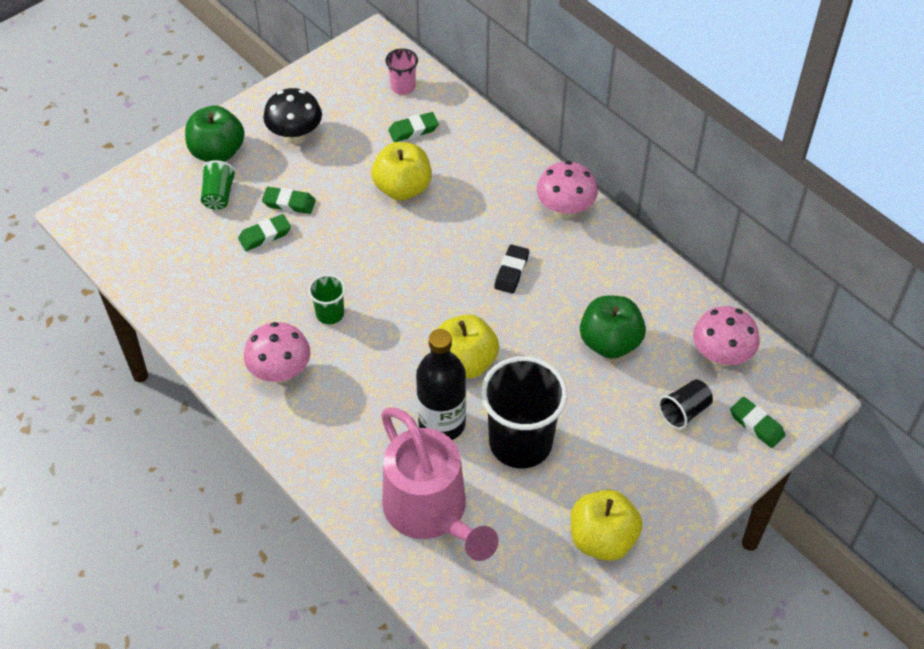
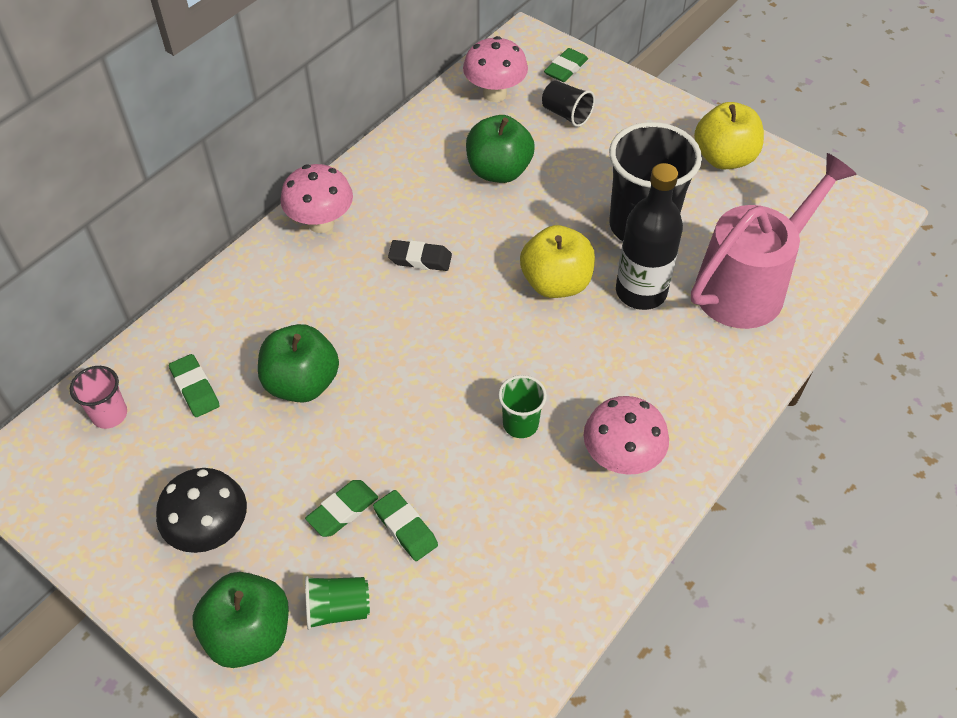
camera: 100 degrees left, 0 degrees up
green eraser [262,187,316,214] -> green eraser turned 45 degrees clockwise [305,480,378,537]
yellow apple [371,142,432,200] -> green apple [258,324,339,403]

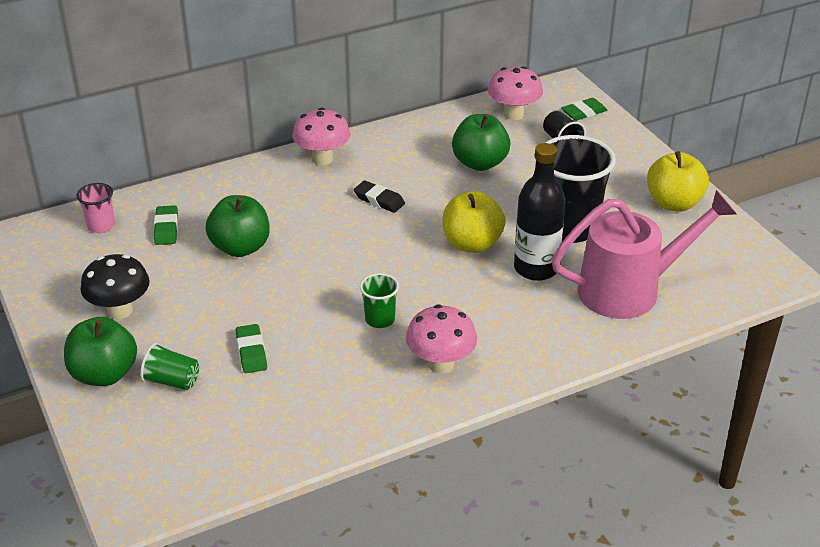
camera: 25 degrees right, 15 degrees down
green eraser [305,480,378,537] -> none

